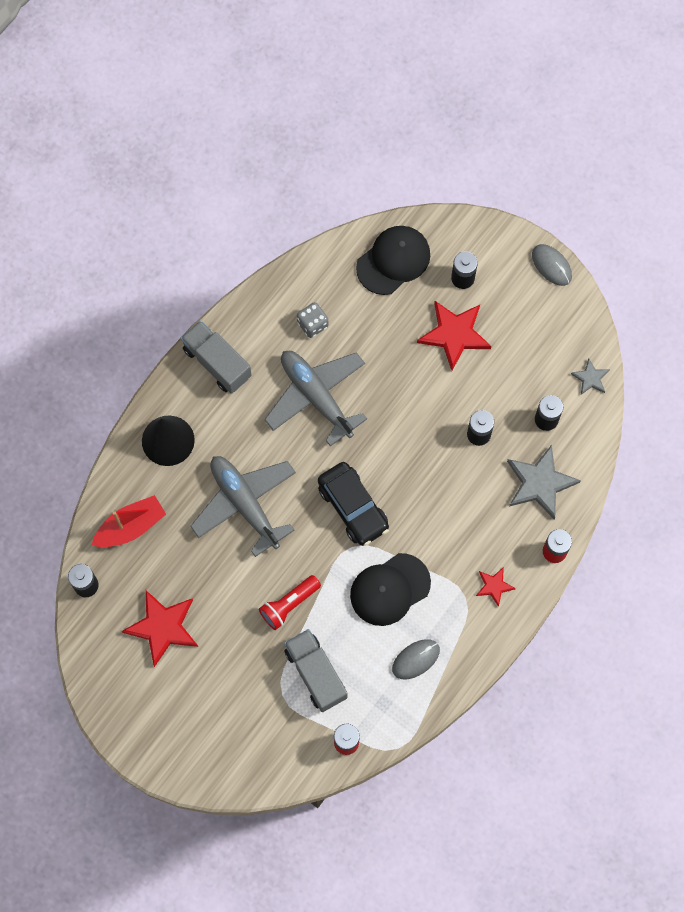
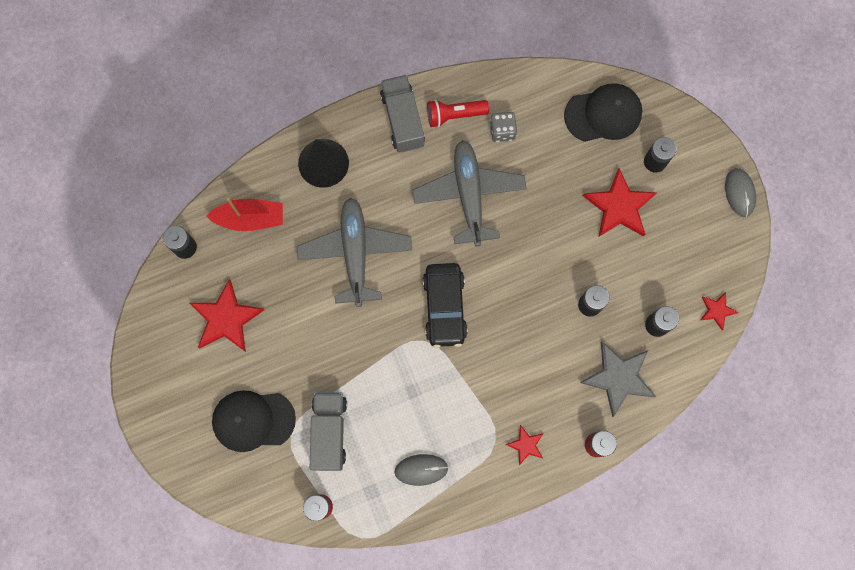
camera: 30 degrees right, 5 degrees up
red flashlight [259,575,321,630] -> red flashlight moved to [427,100,489,127]
black cap [350,553,431,626] -> black cap moved to [212,390,296,452]
grey star [571,359,609,395] -> red star [700,292,739,330]

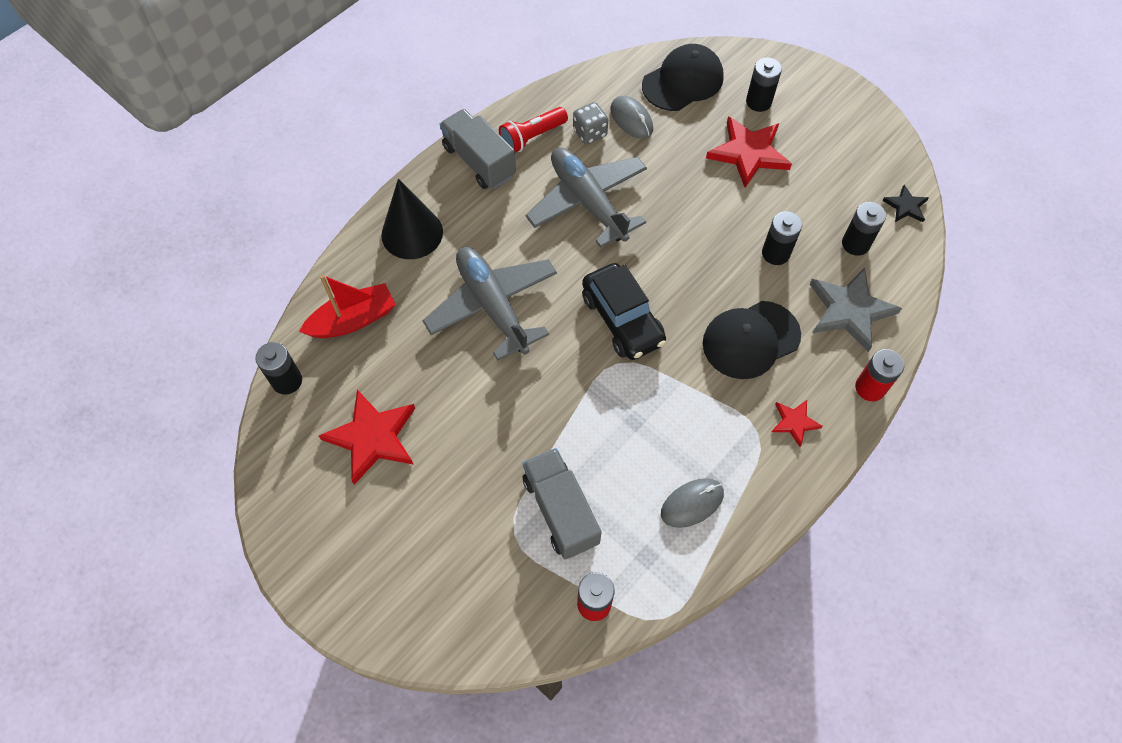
camera: 25 degrees left, 15 degrees down
black cap [212,390,296,452] -> black cap moved to [703,301,801,379]
red star [700,292,739,330] -> black star [882,185,929,222]
grey mouse [725,168,756,217] -> grey mouse moved to [610,96,653,138]

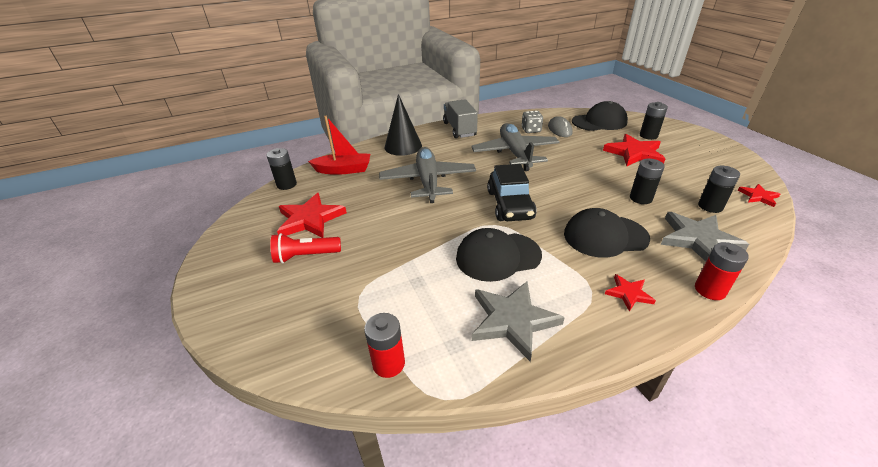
camera: 25 degrees right, 25 degrees down
red flashlight [499,107,568,153] -> red flashlight moved to [270,233,341,263]
grey truck [522,448,602,559] -> none
grey mouse [661,478,724,528] -> grey star [472,281,565,362]
black star [882,185,929,222] -> red star [738,184,780,207]
none -> black cap [456,228,542,282]

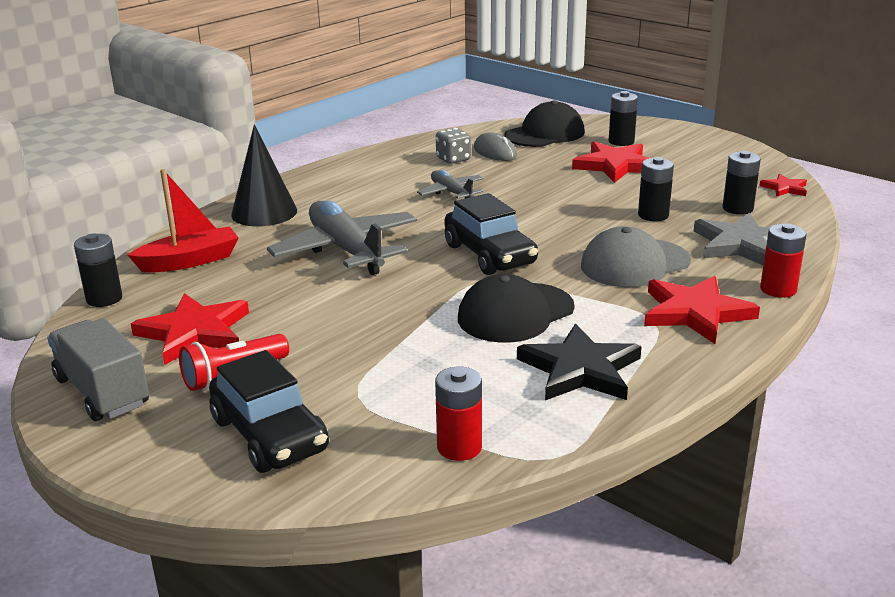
camera: 25 degrees left, 10 degrees down
grey truck [443,99,478,138] -> grey truck moved to [47,318,149,421]
grey plane [471,123,560,171] -> grey plane [417,170,484,199], size x0.53
grey star [472,281,565,362] -> black star [517,324,642,400]
black cap [564,208,650,258] -> grey cap [581,226,691,287]
red star [605,274,656,311] -> red star [644,276,760,344], size x1.92
none -> black car [209,350,329,473]

